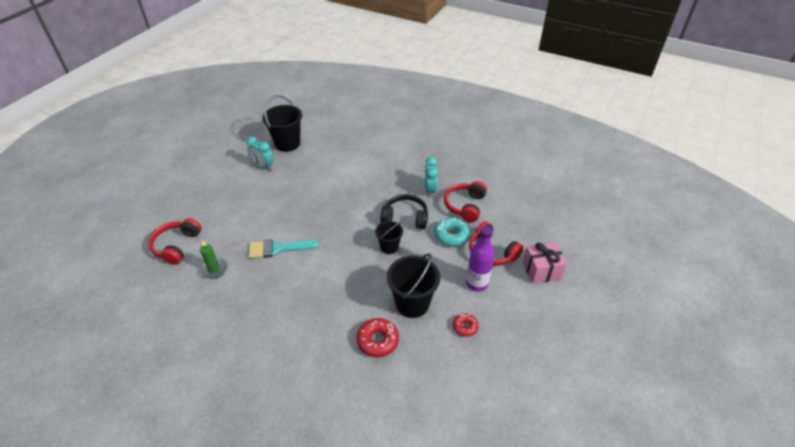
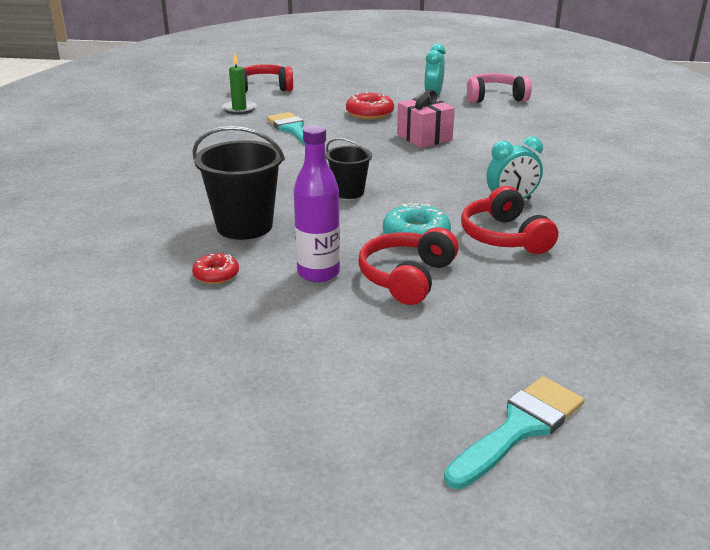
camera: 70 degrees right, 15 degrees down
black bucket [263,95,302,152] -> pink headphones [467,73,532,103]
red donut [356,318,399,357] -> red donut moved to [346,92,394,120]
black headphones [380,194,428,229] -> none
red headphones [444,181,487,222] -> red headphones turned 105 degrees counterclockwise [461,186,558,254]
pink gift [523,242,567,284] -> pink gift moved to [397,90,455,148]
none -> turquoise brush [444,376,584,489]

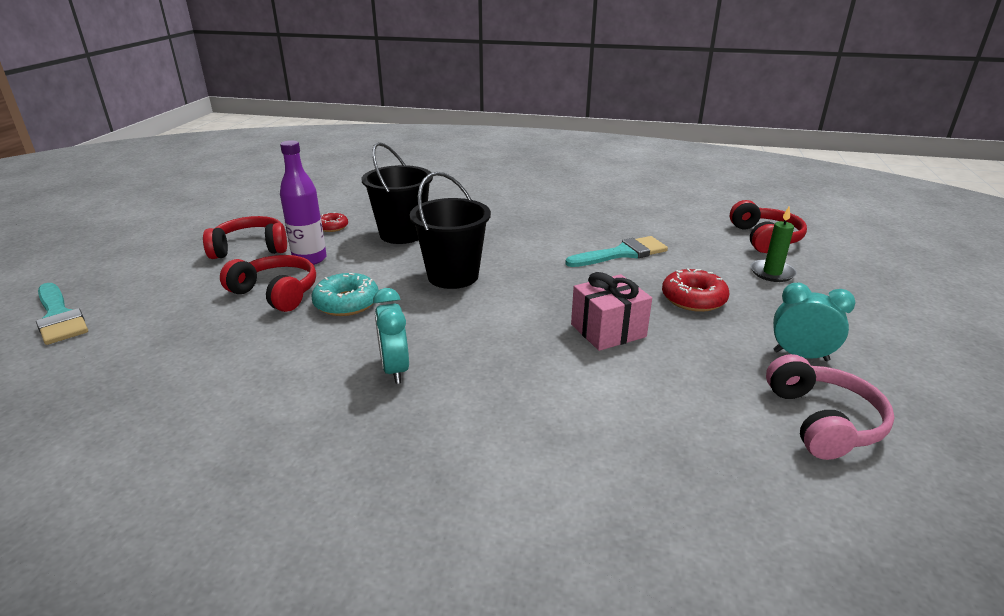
camera: 95 degrees right, 0 degrees up
green candle [222,54,257,115] -> green candle moved to [751,207,797,282]
black bucket [326,138,372,199] -> black bucket [410,172,491,289], size x1.69
red headphones [461,186,558,254] -> red headphones moved to [203,216,287,259]

